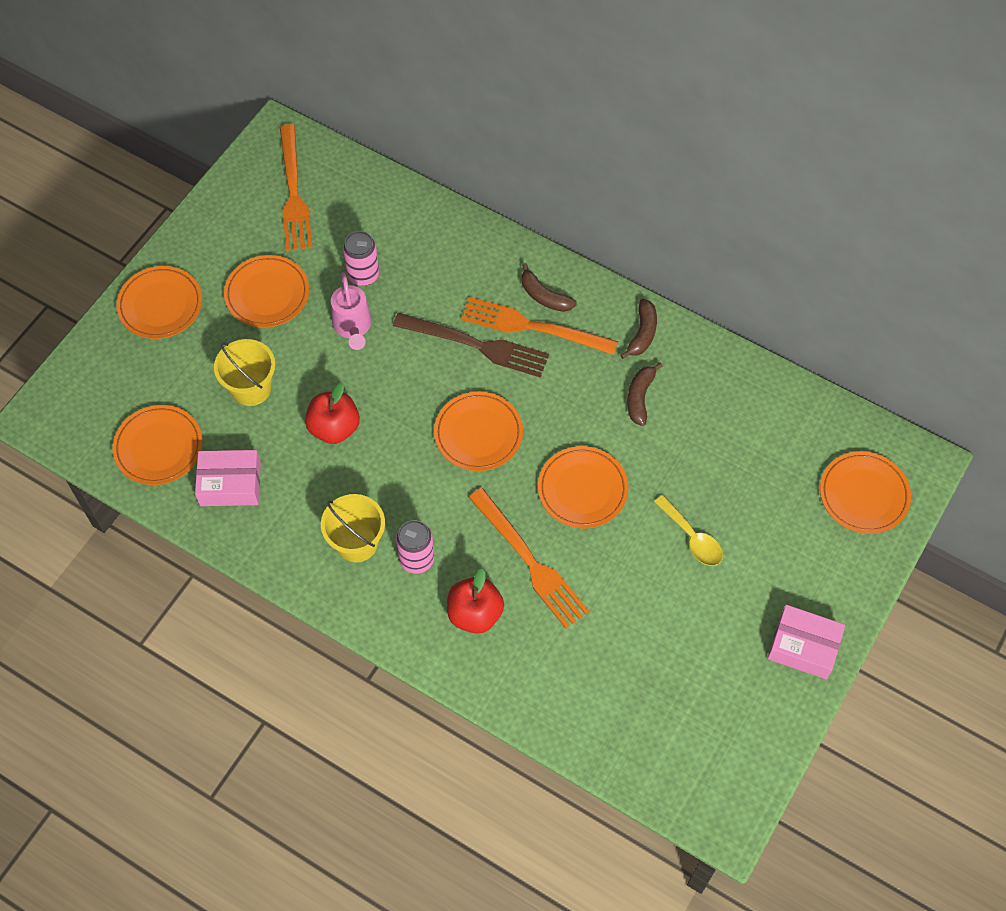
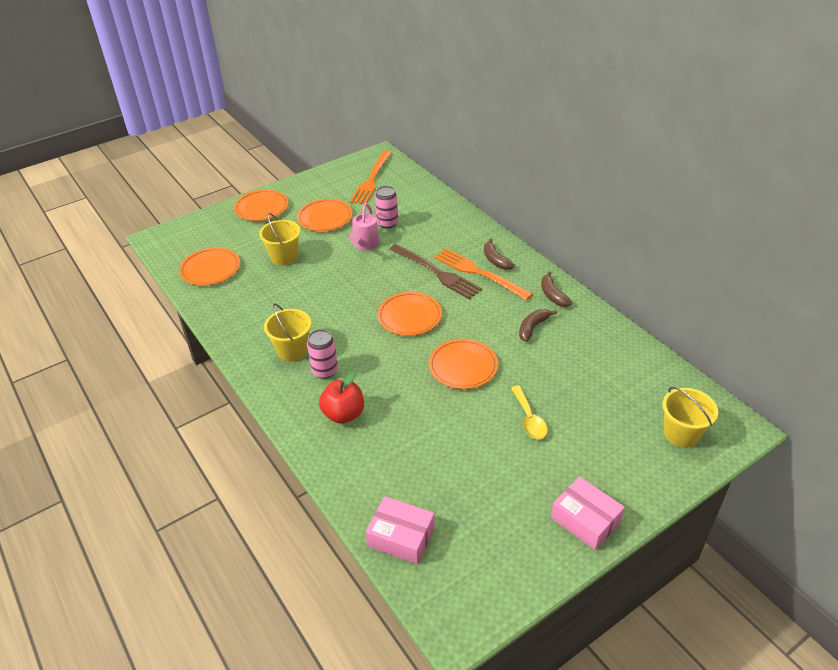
camera: 25 degrees right, 20 degrees down
pink box [195,450,261,506] -> pink box moved to [366,496,435,564]
red apple [305,382,360,444] -> none
orange fork [468,488,589,628] -> none
brown banana [620,299,657,359] -> brown banana turned 120 degrees clockwise [541,271,572,307]
orange plate [820,451,911,534] -> yellow bucket [662,387,718,448]

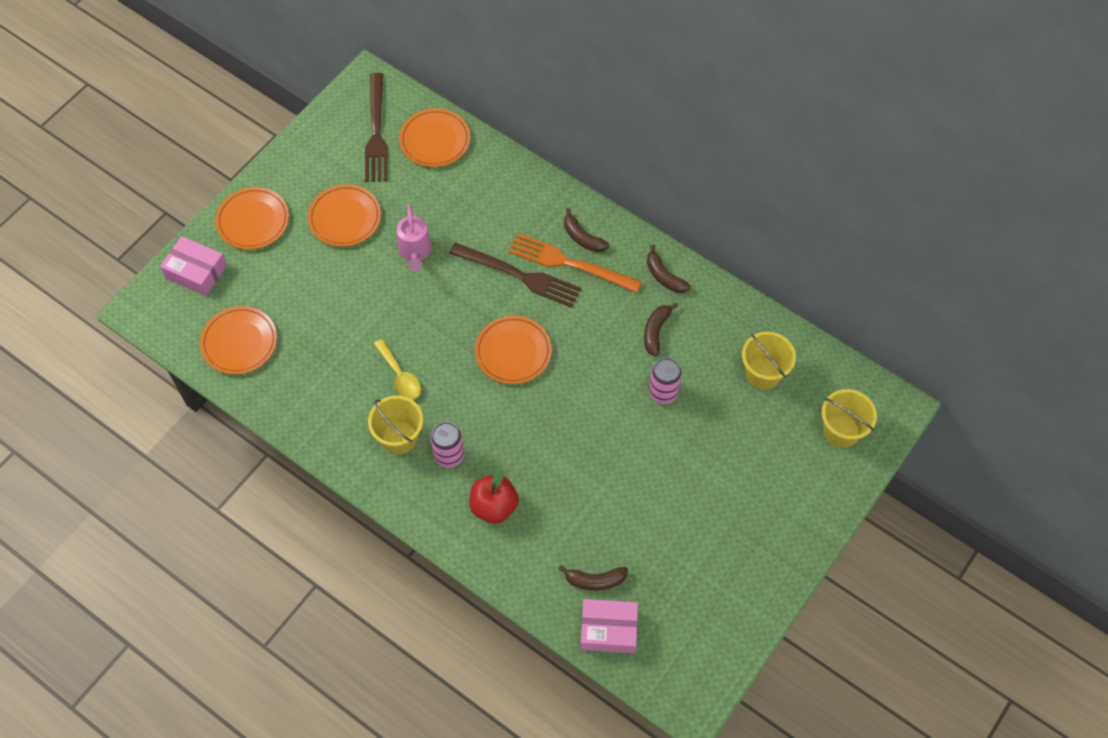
camera: 20 degrees left, 20 degrees up
yellow bucket [259,213,301,265] -> yellow bucket moved to [742,332,796,390]
orange fork [350,150,392,204] -> brown fork [365,73,388,182]
pink can [375,186,398,228] -> pink can moved to [649,358,682,404]
orange plate [429,339,498,389] -> orange plate moved to [399,108,470,167]
yellow spoon [511,386,548,439] -> yellow spoon moved to [374,339,421,400]
pink box [551,476,625,550] -> pink box moved to [160,236,227,296]
none -> brown banana [558,565,628,591]

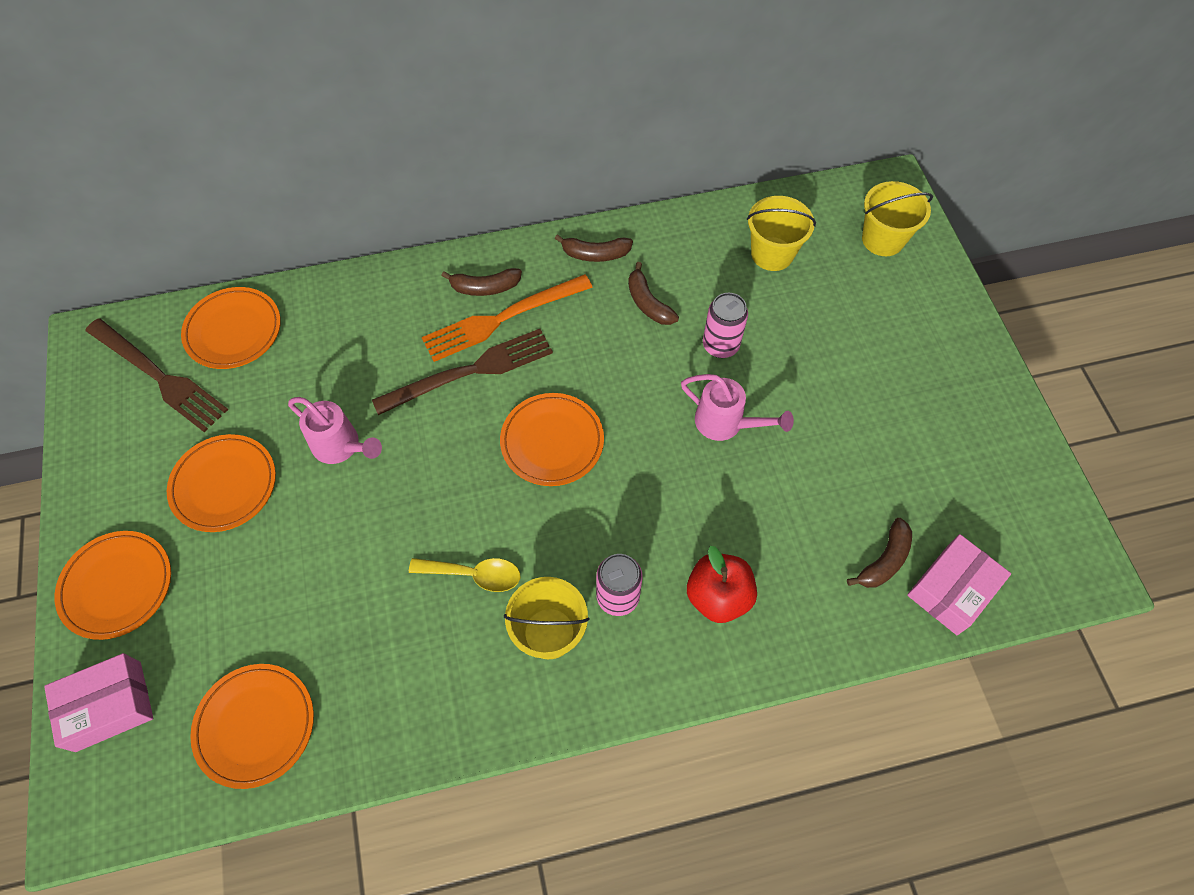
camera: 50 degrees left, 0 degrees up
none -> pink watering can [681,374,794,441]

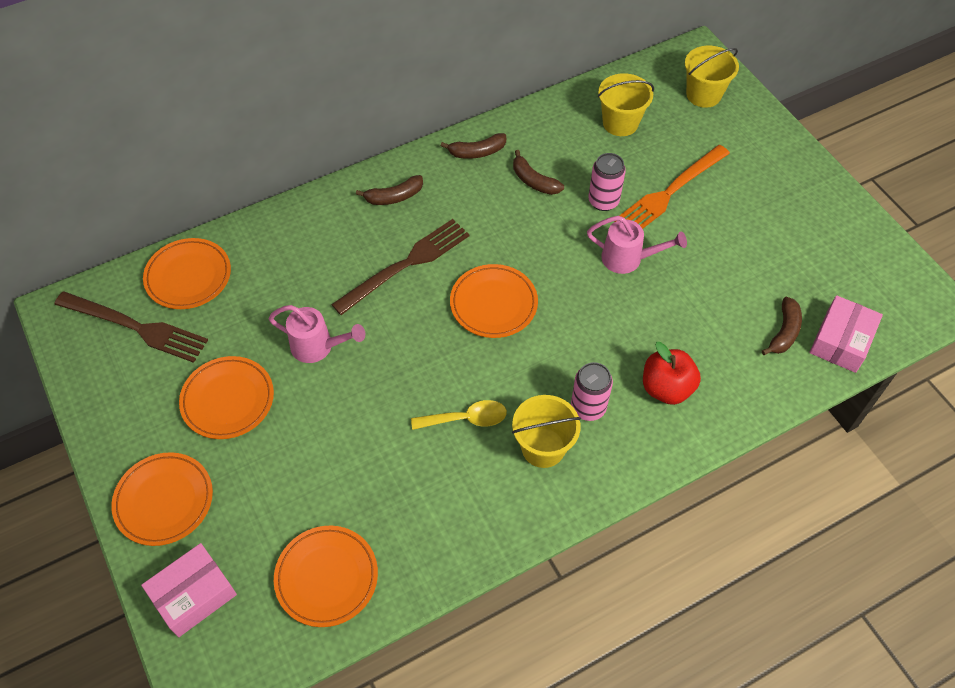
camera: 15 degrees left, 5 degrees down
orange fork [422,274,593,362] -> orange fork moved to [614,145,730,229]

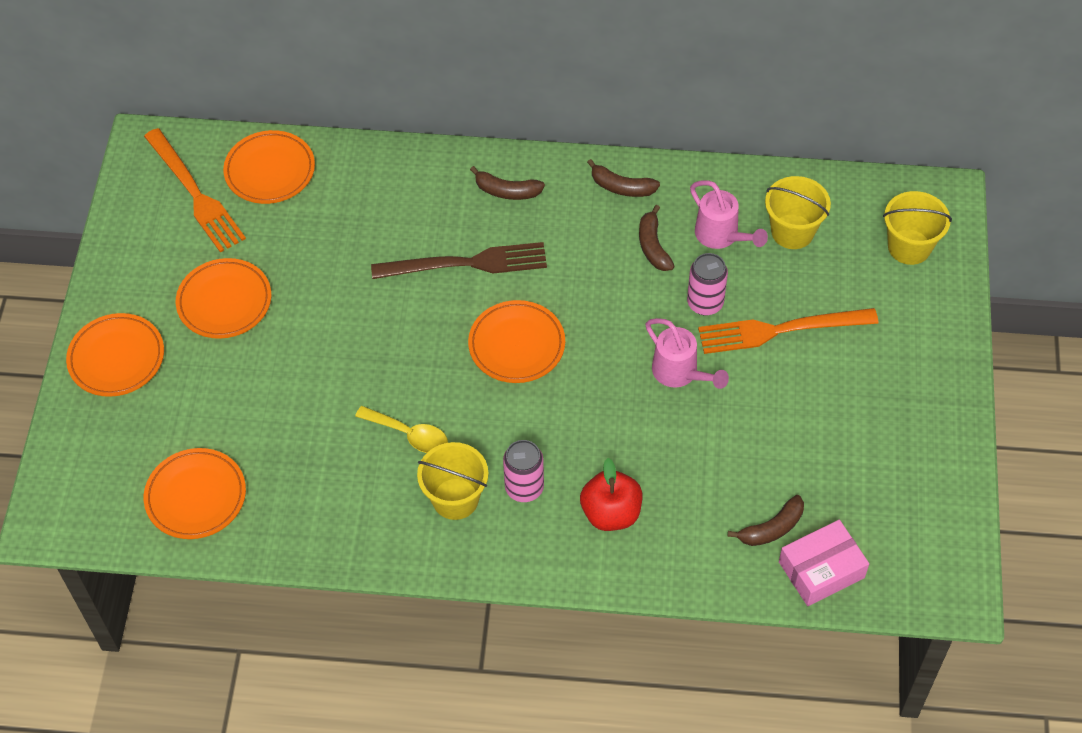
camera: 35 degrees right, 0 degrees up
brown fork [54,292,208,363] -> orange fork [144,128,246,253]
pink box [141,543,237,637] -> none
pink watering can [268,305,365,363] -> pink watering can moved to [690,180,768,249]

